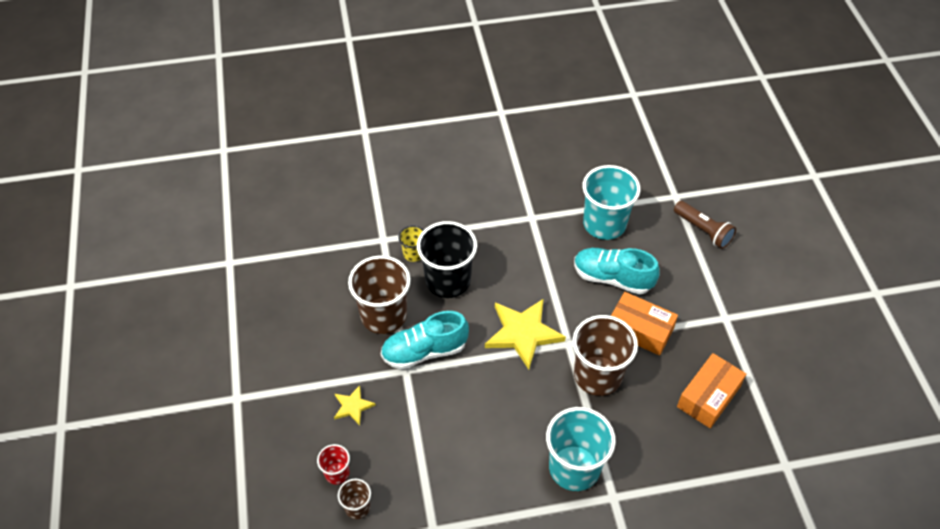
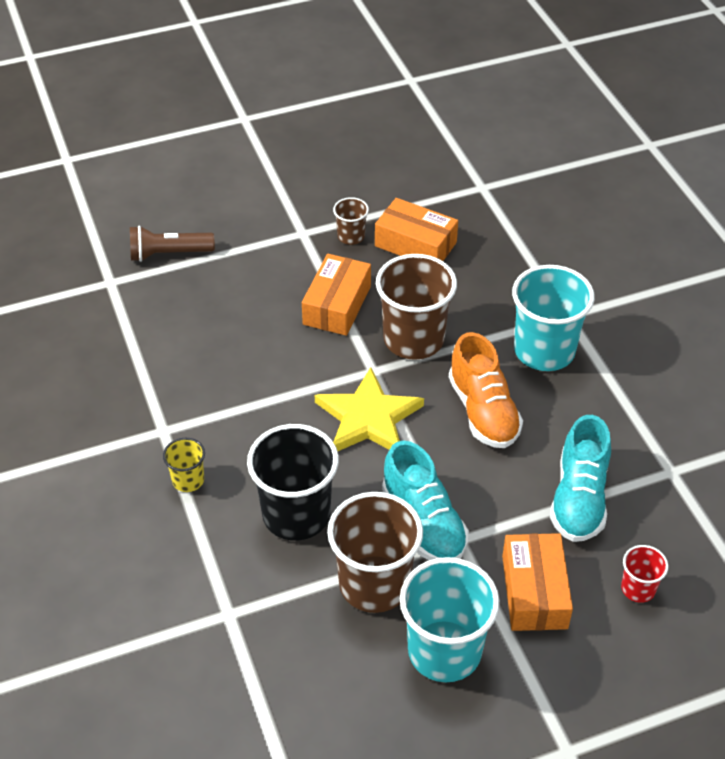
camera: 100 degrees left, 5 degrees down
yellow star [334,385,376,425] -> orange box [502,533,573,631]
brown cup [338,479,371,519] -> brown cup moved to [333,197,369,245]
yellow cup [398,226,423,262] -> yellow cup moved to [163,438,205,492]
turquoise shoe [574,248,660,294] -> turquoise shoe moved to [550,415,611,542]
turquoise cup [582,165,641,240] -> turquoise cup moved to [400,557,500,682]
brown flashlight [674,201,736,249] -> brown flashlight turned 135 degrees counterclockwise [130,225,215,262]
none -> orange shoe [449,332,523,448]

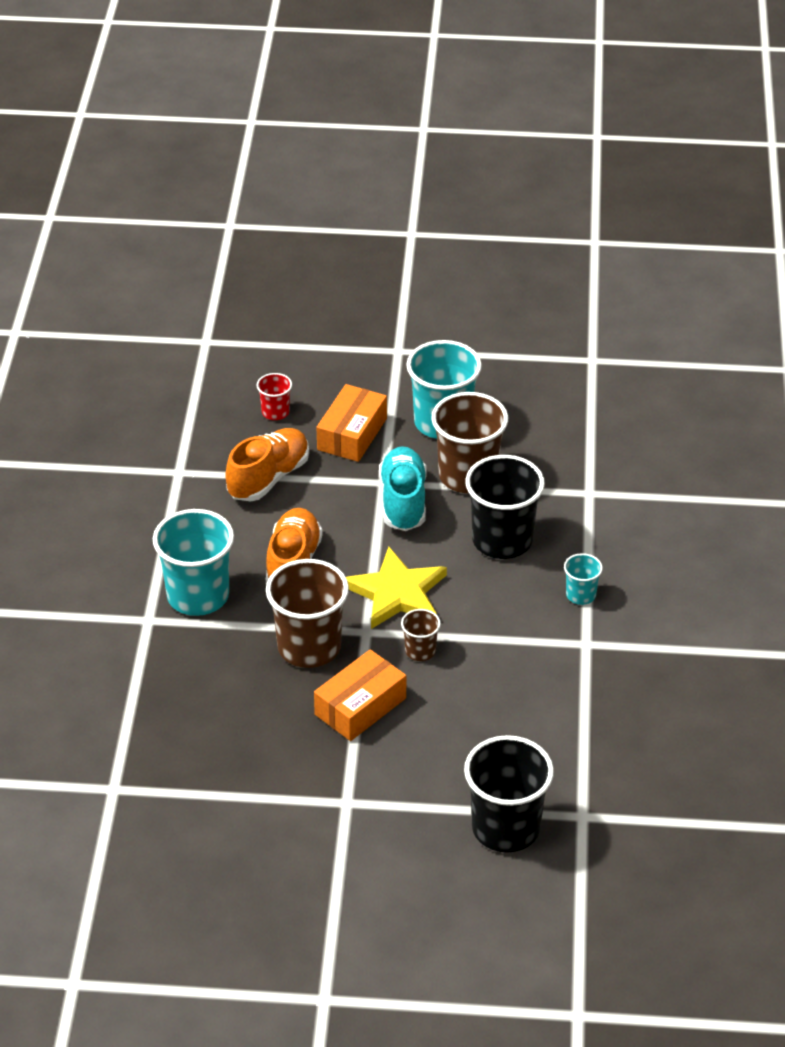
camera: 155 degrees left, 5 degrees down
brown flashlight [130,225,215,262] -> black cup [464,735,554,853]
yellow cup [163,438,205,492] -> turquoise cup [564,553,603,605]
brown cup [333,197,369,245] -> brown cup moved to [401,609,441,661]
orange box [375,198,458,261] -> none
turquoise shoe [550,415,611,542] -> orange shoe [225,428,309,501]

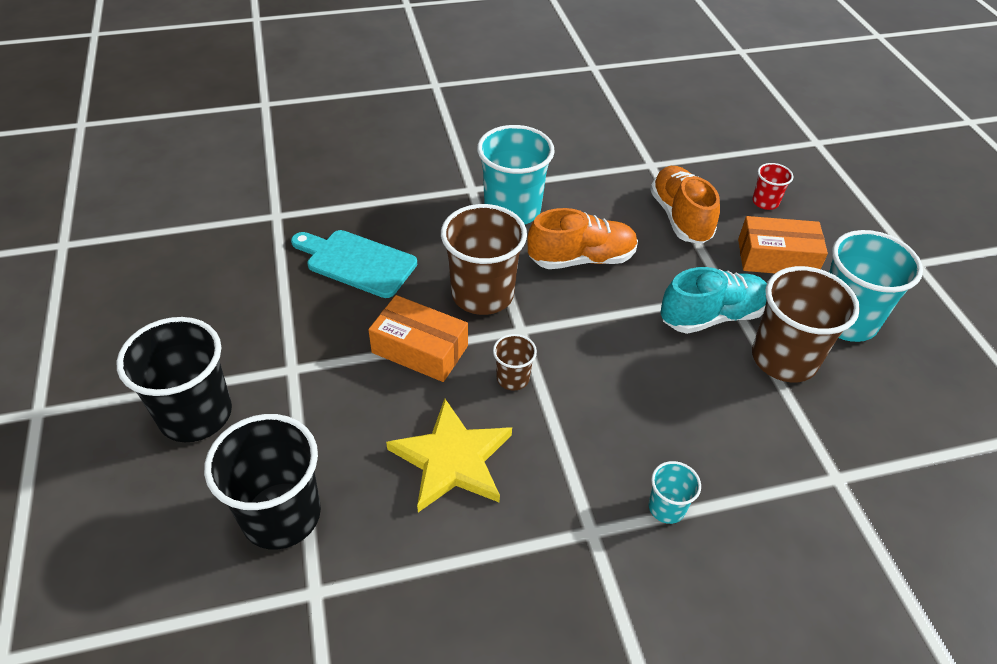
camera: 70 degrees right, 5 degrees up
orange shoe [225,428,309,501] -> orange shoe turned 120 degrees counterclockwise [650,166,720,244]
yellow star [346,547,447,629] -> yellow star moved to [386,399,512,512]
black cup [465,455,545,559] -> black cup moved to [116,317,232,442]
none -> turquoise cutting board [291,230,417,298]

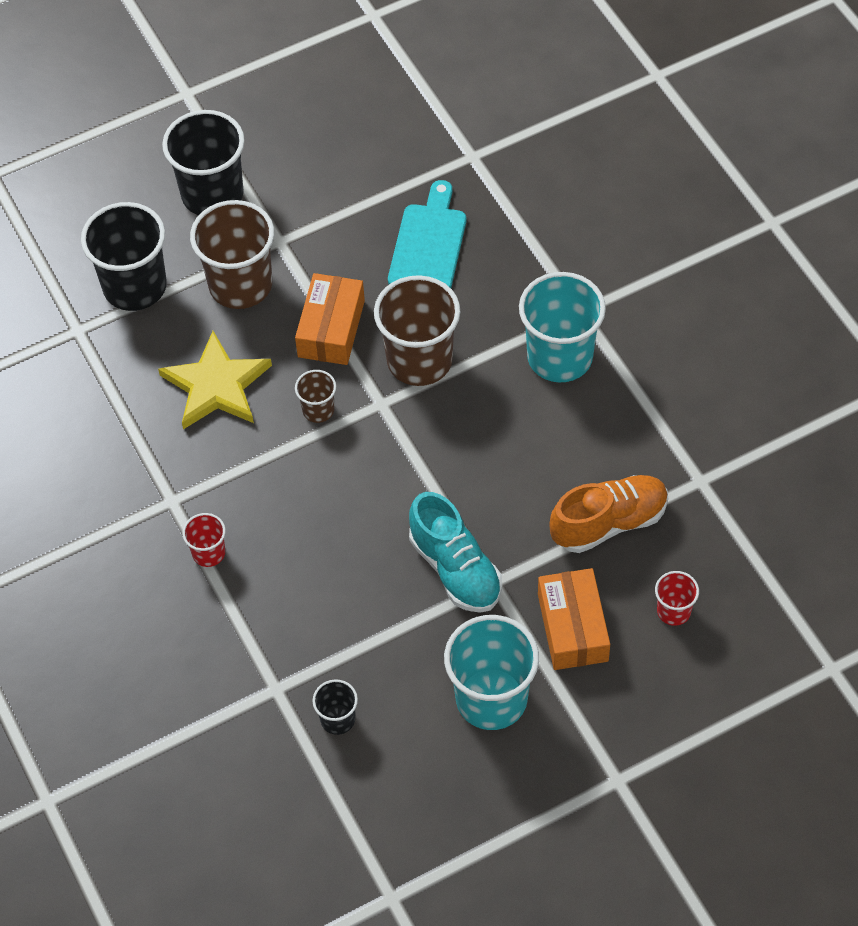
camera: 80 degrees right, 10 degrees up
orange shoe [528,208,638,269] -> none
turquoise cup [649,461,701,524] -> red cup [182,513,226,567]
brown cup [752,266,860,382] -> brown cup moved to [190,200,274,309]
none -> black cup [313,679,358,735]

